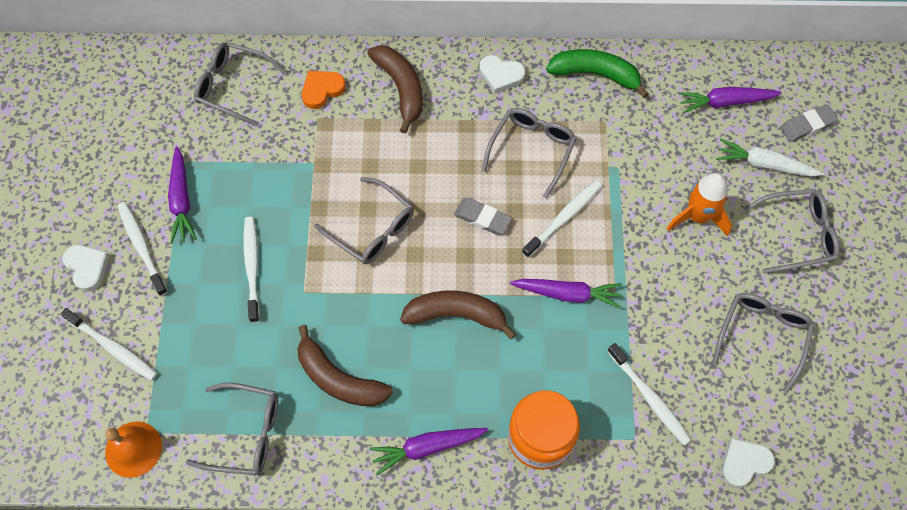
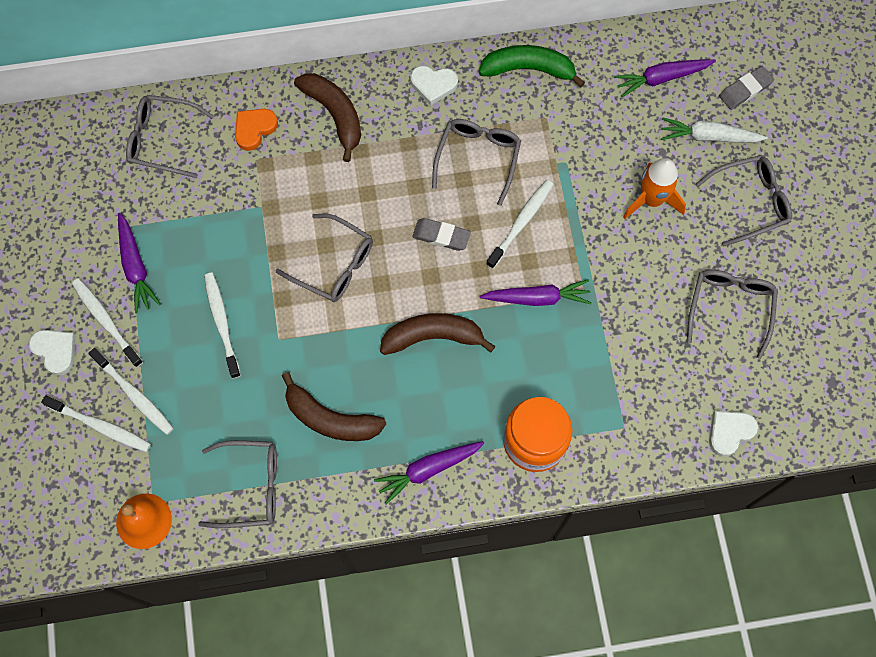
camera: 10 degrees left, 5 degrees up
white toothbrush [607,343,691,445] -> white toothbrush moved to [88,348,174,435]

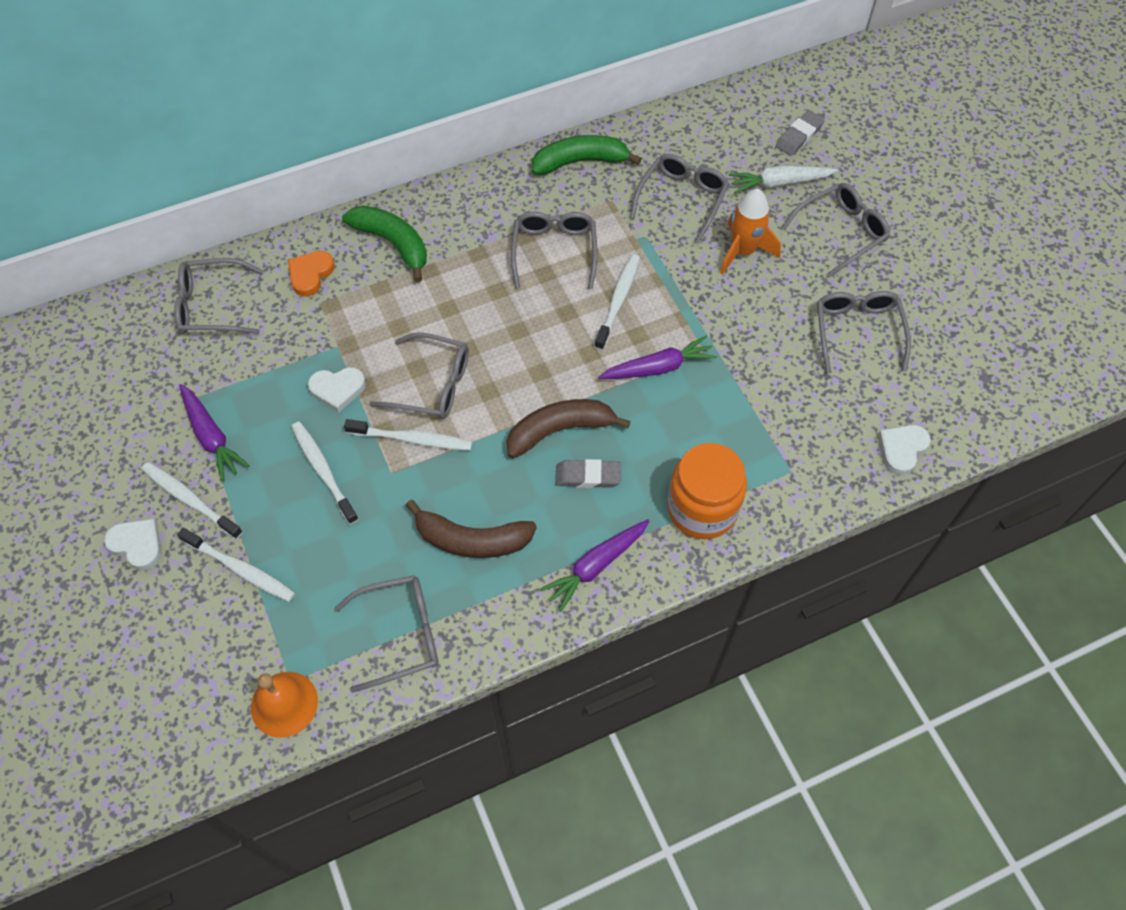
camera: 15 degrees left, 10 degrees down
white toothbrush [41,395,151,452] -> white toothbrush moved to [344,419,473,450]
brown banana [294,74,361,162] -> green banana [342,206,427,282]
white heart [410,66,458,105] -> white heart moved to [308,367,366,413]
grey eraser [412,218,471,251] -> grey eraser moved to [555,459,621,488]
purple carrot [614,59,716,97] -> none
none -> grey glasses [630,154,729,244]

